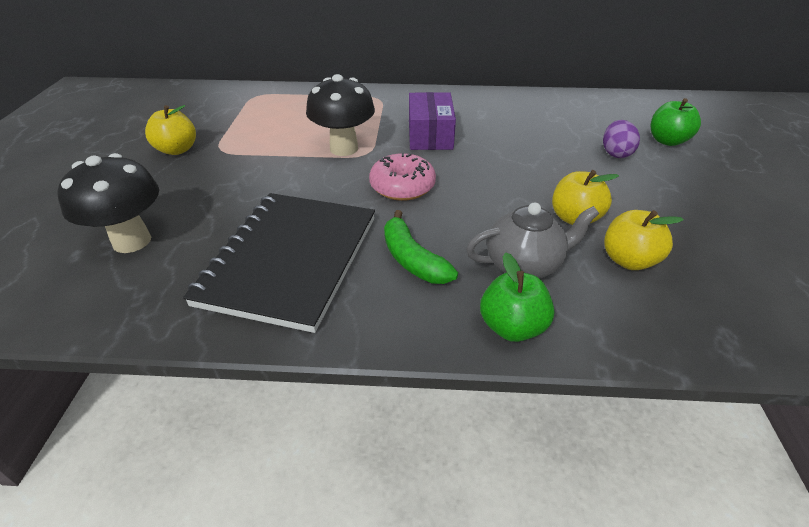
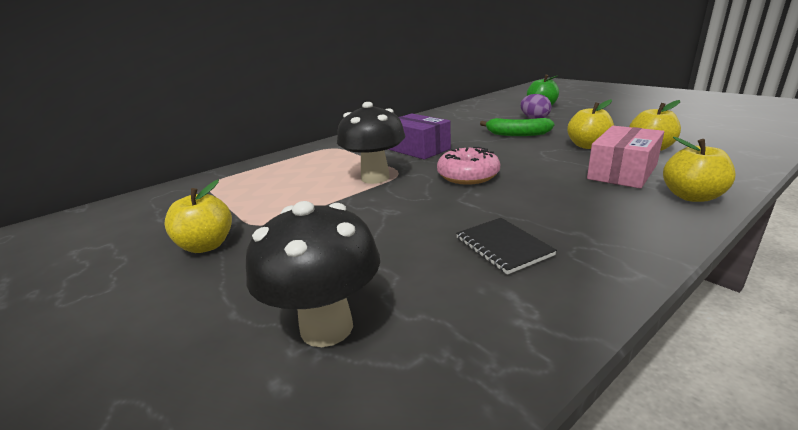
camera: 40 degrees left, 15 degrees down
black notebook [183,193,375,333] -> black notebook [456,218,557,275], size x0.43
green banana [384,210,458,284] -> green banana moved to [480,118,555,136]
grey teapot [466,203,599,278] -> pink box [587,126,664,189]
green apple [480,252,554,342] -> yellow apple [663,137,736,202]

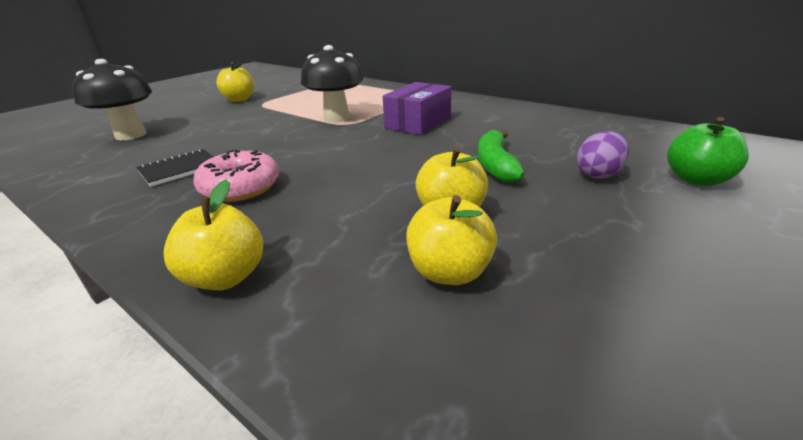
camera: 75 degrees right, 5 degrees up
pink donut [437,147,500,185] -> pink donut moved to [193,149,279,202]
pink box [587,126,664,189] -> none

